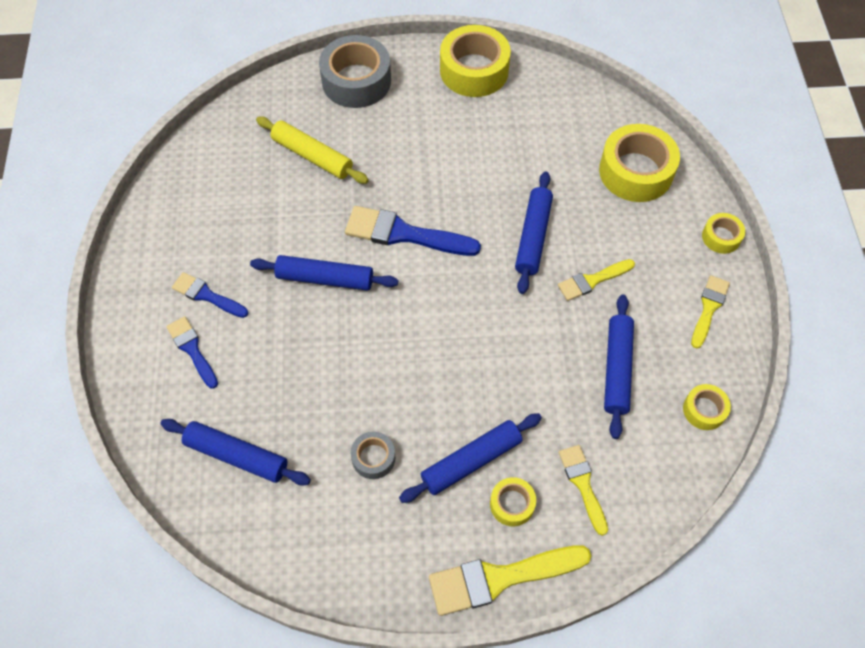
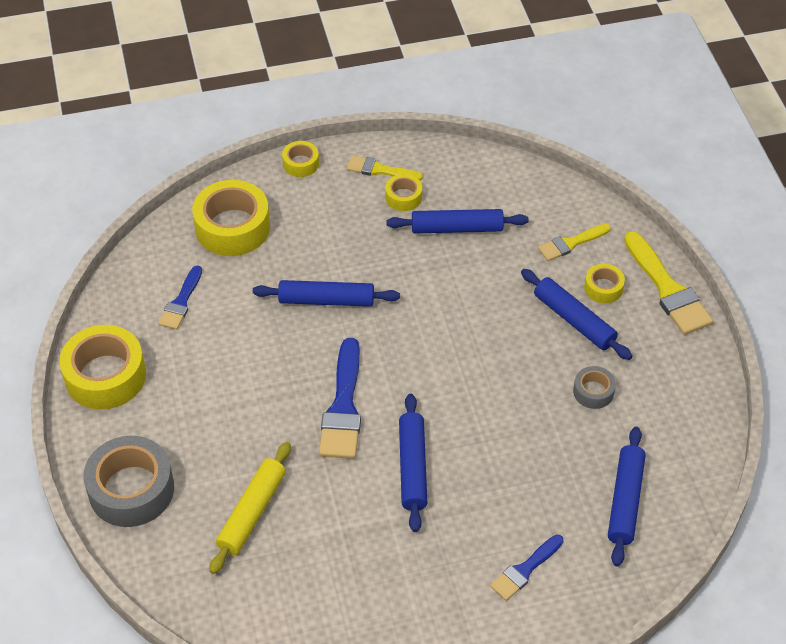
camera: 100 degrees left, 10 degrees down
blue brush [172,272,248,318] -> blue brush moved to [158,265,202,330]
yellow brush [558,259,635,301] -> none
yellow tape [683,384,731,430] -> yellow tape moved to [385,174,422,211]

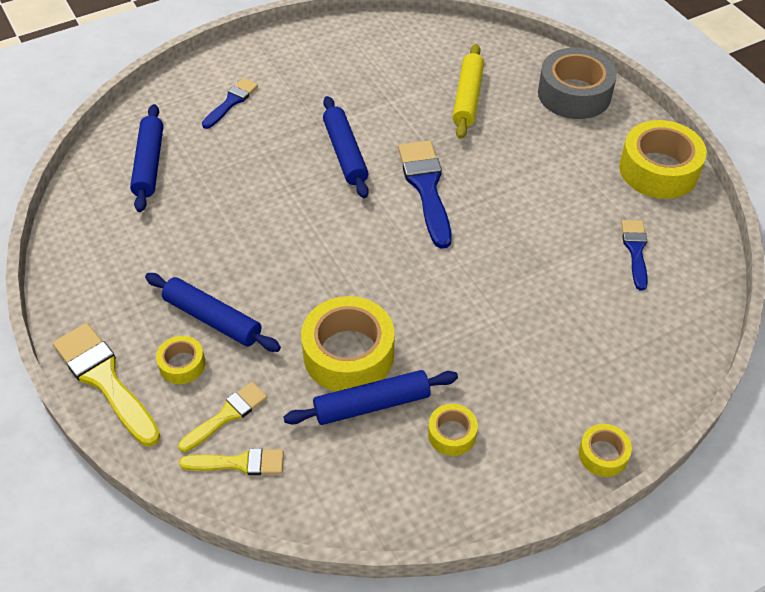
camera: 165 degrees right, 0 degrees up
yellow tape [192,180,270,256] -> yellow tape moved to [301,296,395,391]
blue rolling pin [253,280,400,307] -> none
yellow brush [347,155,423,180] -> yellow brush moved to [179,448,284,475]
grey tape [573,366,616,409] -> none

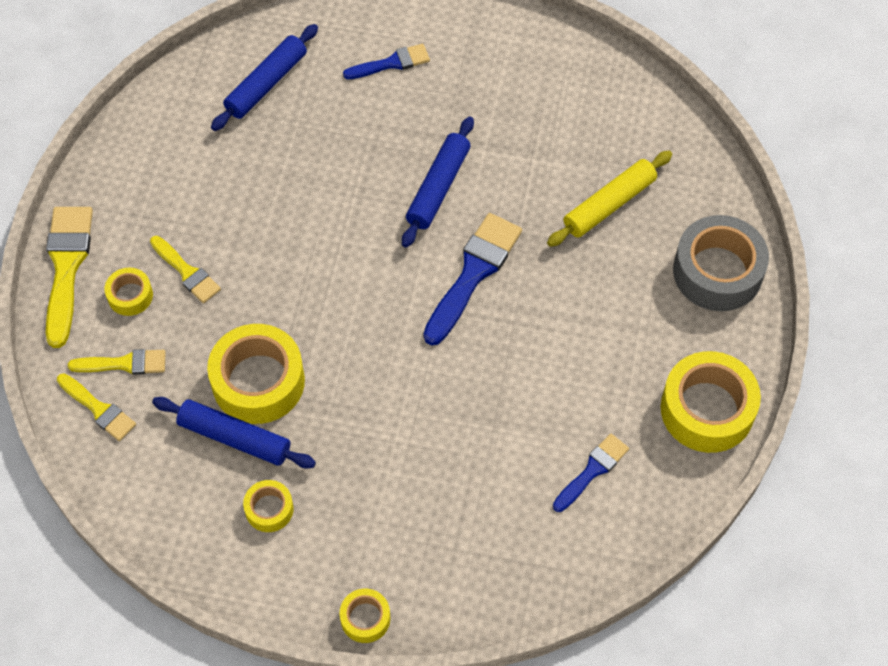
camera: 40 degrees right, 10 degrees up
blue rolling pin [145,273,281,352] -> yellow brush [150,236,221,303]

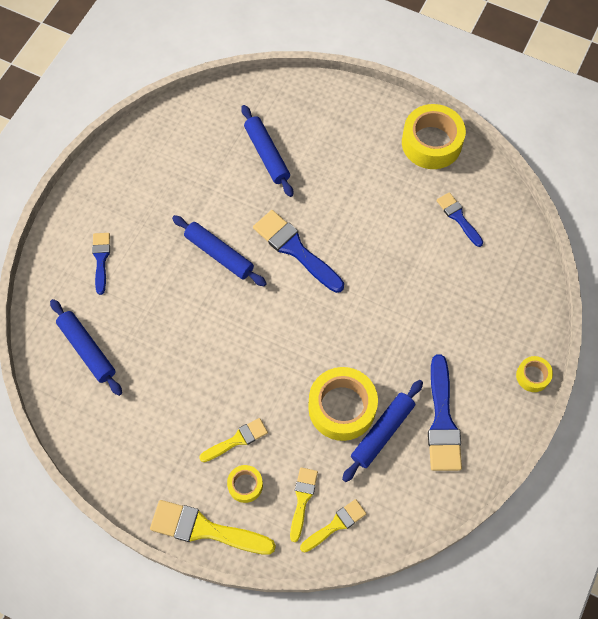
camera: 75 degrees left, 5 degrees up
yellow tape [243,480,294,532] -> blue brush [428,354,462,471]
yellow rolling pin [547,151,672,247] -> blue rolling pin [241,105,293,197]
grey tape [673,215,769,311] -> none

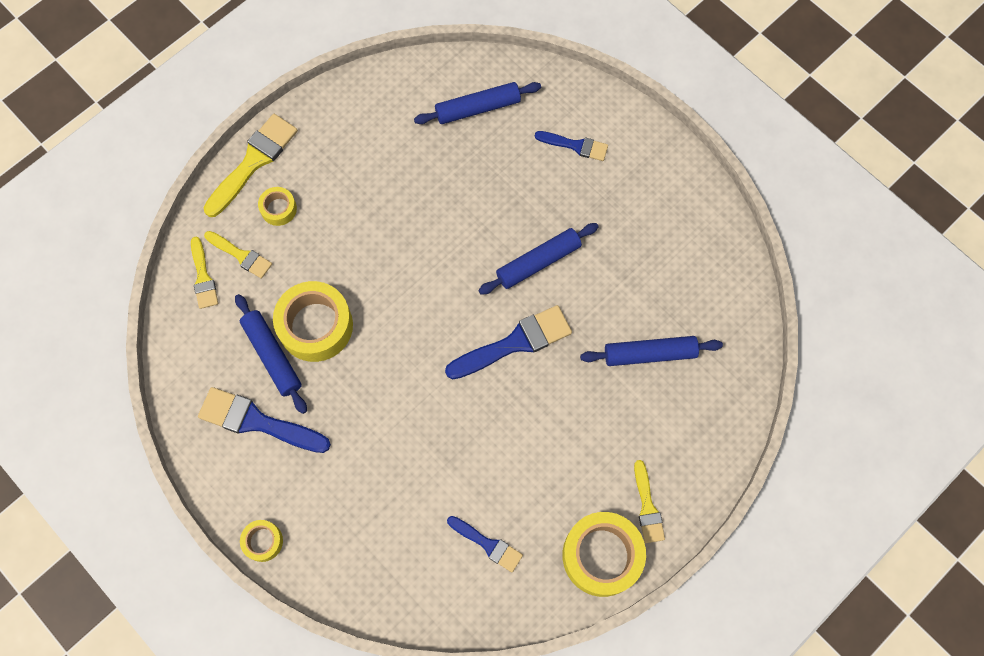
camera: 110 degrees right, 5 degrees up
yellow brush [199,418,268,462] -> yellow brush moved to [634,460,665,543]
blue brush [436,192,483,247] -> blue brush turned 45 degrees clockwise [447,516,523,572]

